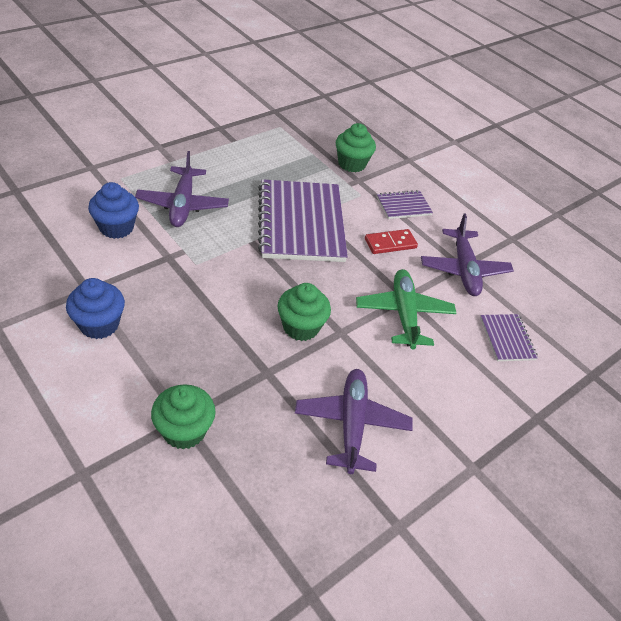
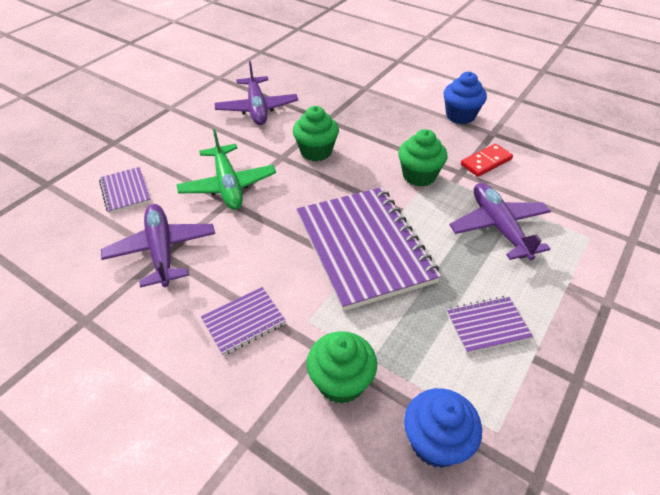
camera: 170 degrees right, 0 degrees up
blue cupcake [88,182,139,239] -> blue cupcake moved to [404,388,482,468]
green cupcake [151,384,216,449] -> green cupcake moved to [398,129,448,187]
red domino [365,229,418,254] -> red domino moved to [461,143,513,177]
none -> purple notebook [446,296,533,354]

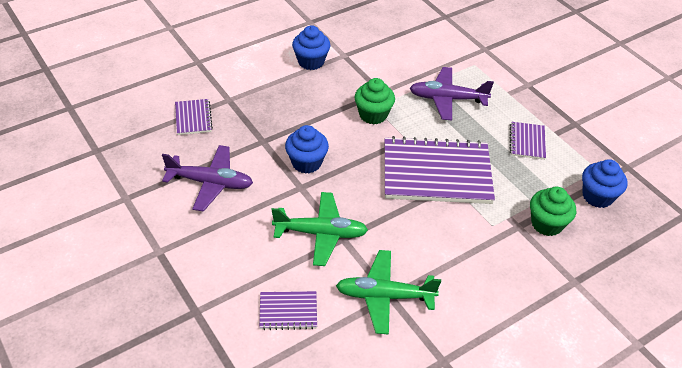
camera: 70 degrees left, 0 degrees up
purple plane [101,204,215,288] -> green plane [336,250,441,335]
purple notebook [201,287,286,356] -> purple notebook moved to [175,99,213,135]
green cupcake [293,106,339,161] -> blue cupcake [285,125,329,174]
red domino [461,143,513,177] -> none

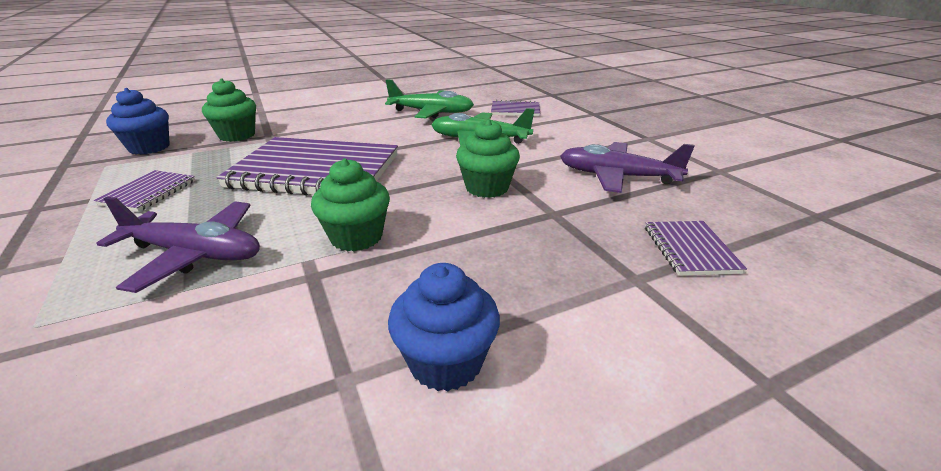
camera: 170 degrees left, 15 degrees down
blue cupcake [285,125,329,174] -> green cupcake [456,119,520,198]

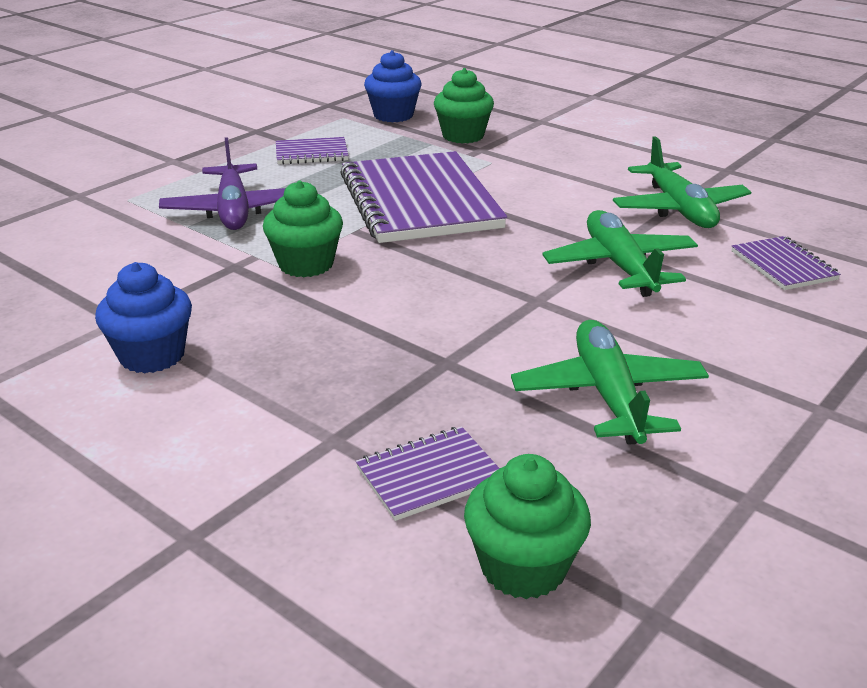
camera: 65 degrees right, 0 degrees up
green cupcake [456,119,520,198] -> green cupcake moved to [464,454,591,599]
purple plane [560,142,695,193] -> green plane [511,320,709,445]

